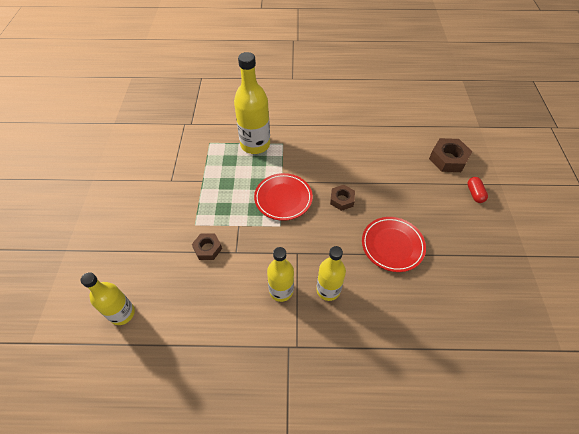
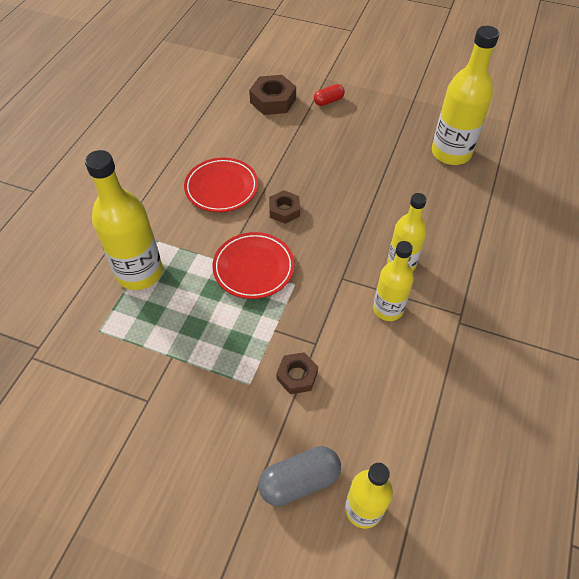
camera: 70 degrees left, 0 degrees up
red plate [362,217,426,272] -> red plate moved to [184,157,258,212]
red capsule [467,177,488,203] -> red capsule turned 45 degrees counterclockwise [314,84,345,106]
none -> grey capsule [258,446,341,506]
none -> yellow bottle [432,26,499,165]

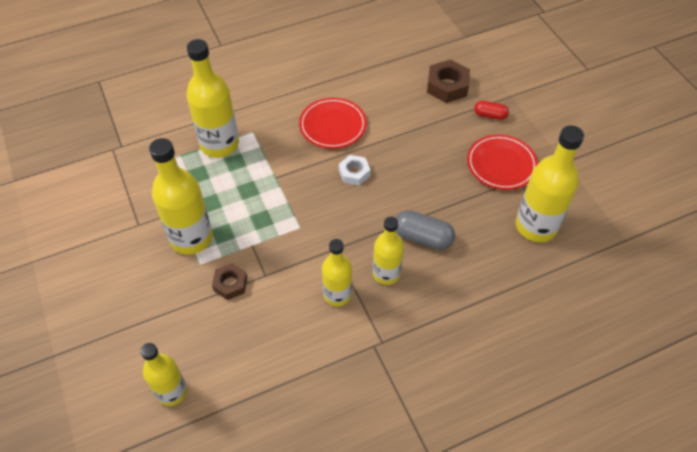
camera: 45 degrees right, 0 degrees up
red plate [212,232,295,299] -> red plate moved to [467,134,538,190]
grey capsule [258,446,341,506] -> grey capsule moved to [396,210,455,250]
brown nut [269,190,300,224] -> white nut [339,155,371,185]
none -> yellow bottle [149,138,213,255]

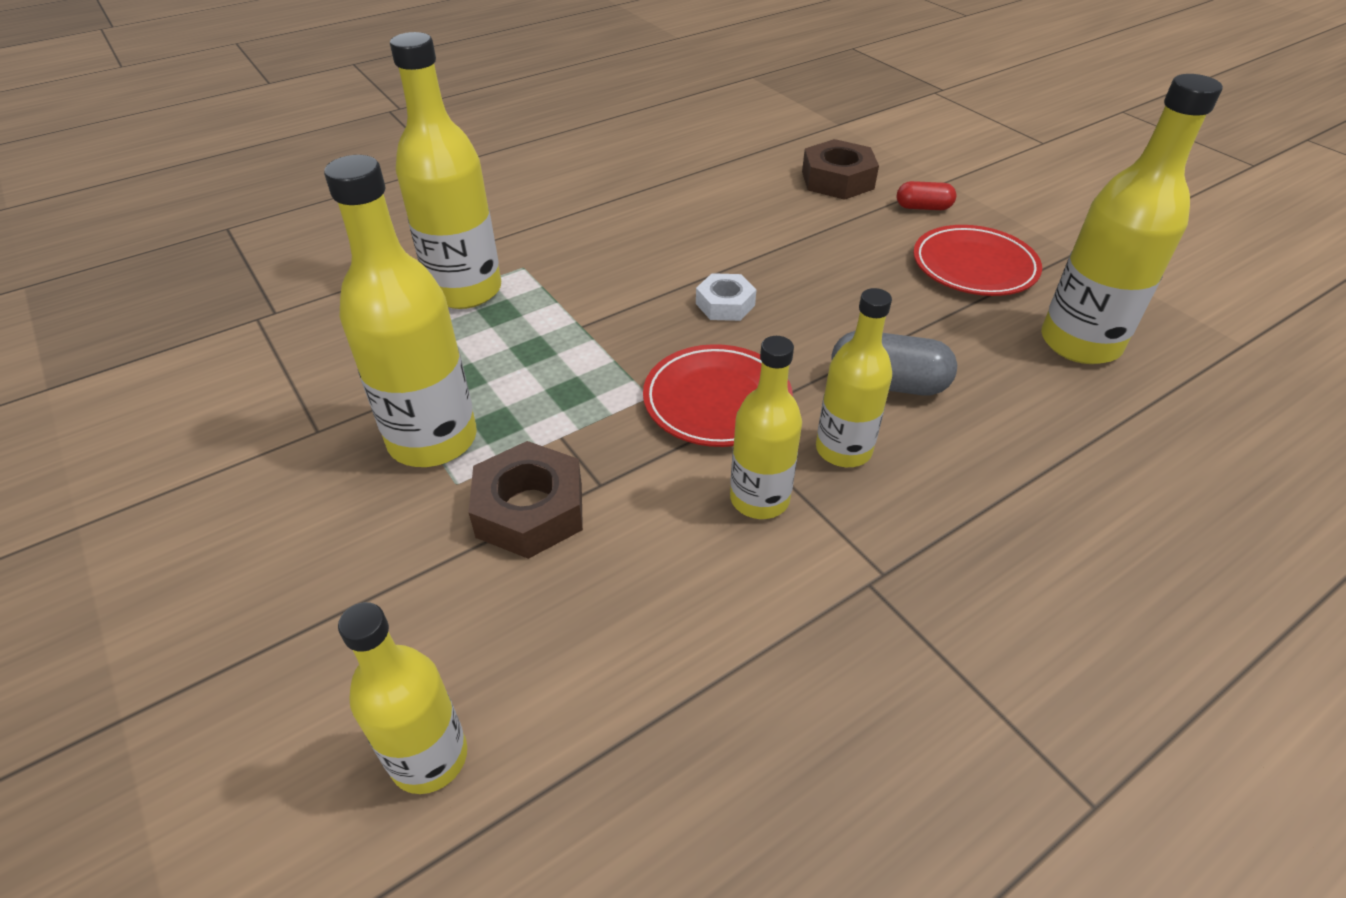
camera: 10 degrees left, 10 degrees down
brown nut [212,263,247,300] -> brown nut [468,441,583,559], size x1.56
red plate [299,98,367,149] -> red plate moved to [643,344,793,447]

